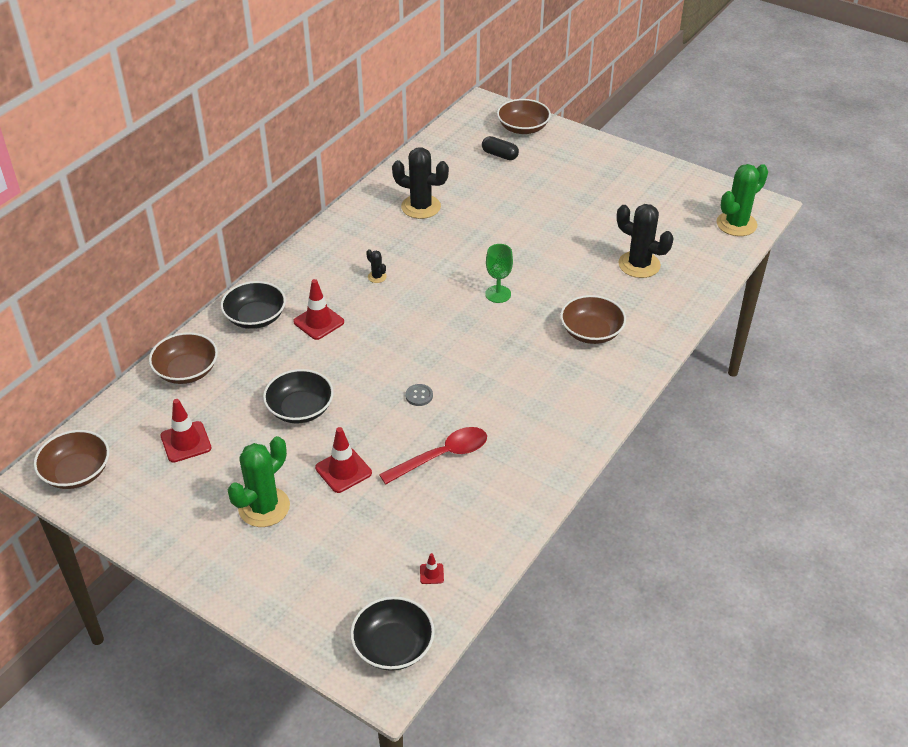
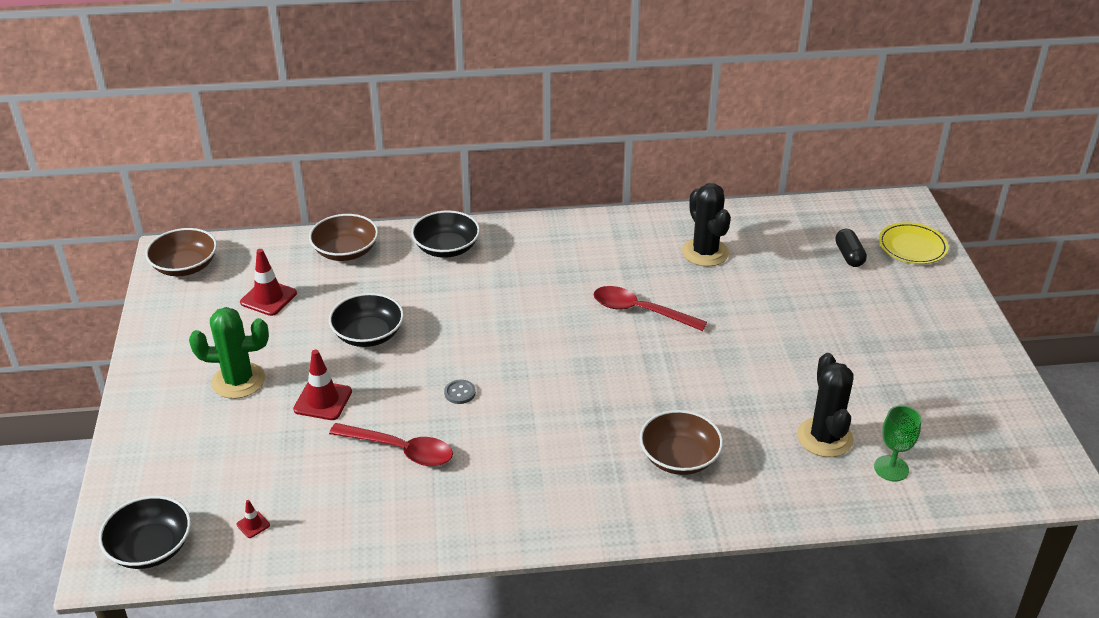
camera: 50 degrees right, 5 degrees down
red traffic cone [293,279,344,340] -> none
black cactus [366,249,387,283] -> none
green goblet [485,244,513,303] -> green goblet moved to [874,406,921,481]
brown bowl [497,99,551,134] -> yellow plate [879,222,948,264]
green cactus [717,164,768,236] -> none
none -> red spoon [593,286,707,331]

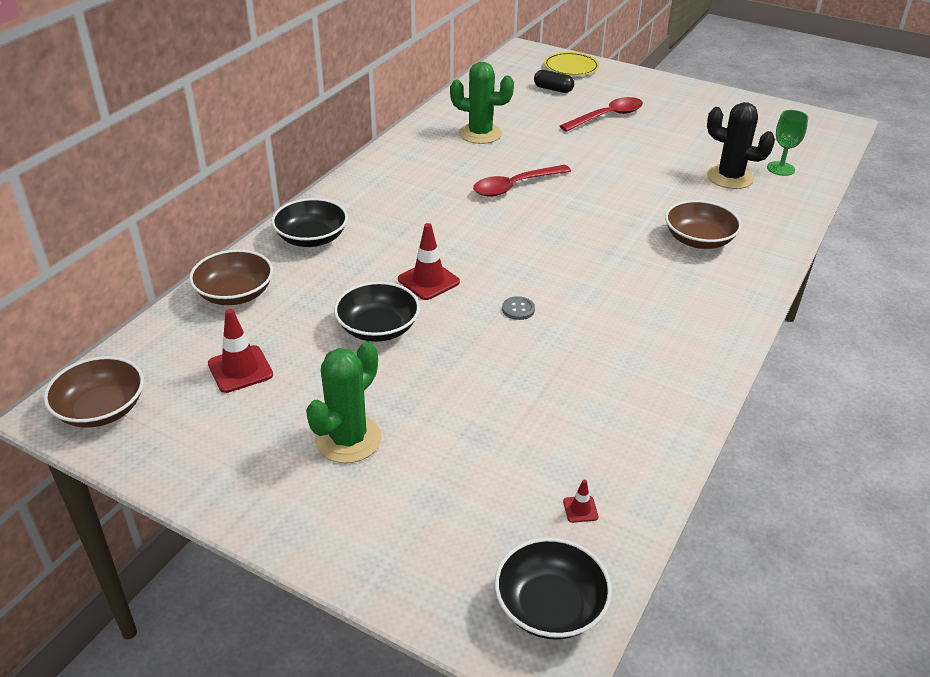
camera: 55 degrees left, 0 degrees up
red traffic cone [293,350,352,420] -> red traffic cone moved to [398,223,460,300]
red spoon [329,423,453,466] -> red spoon moved to [560,97,643,132]
black cactus [682,183,731,266] -> green cactus [450,62,514,144]

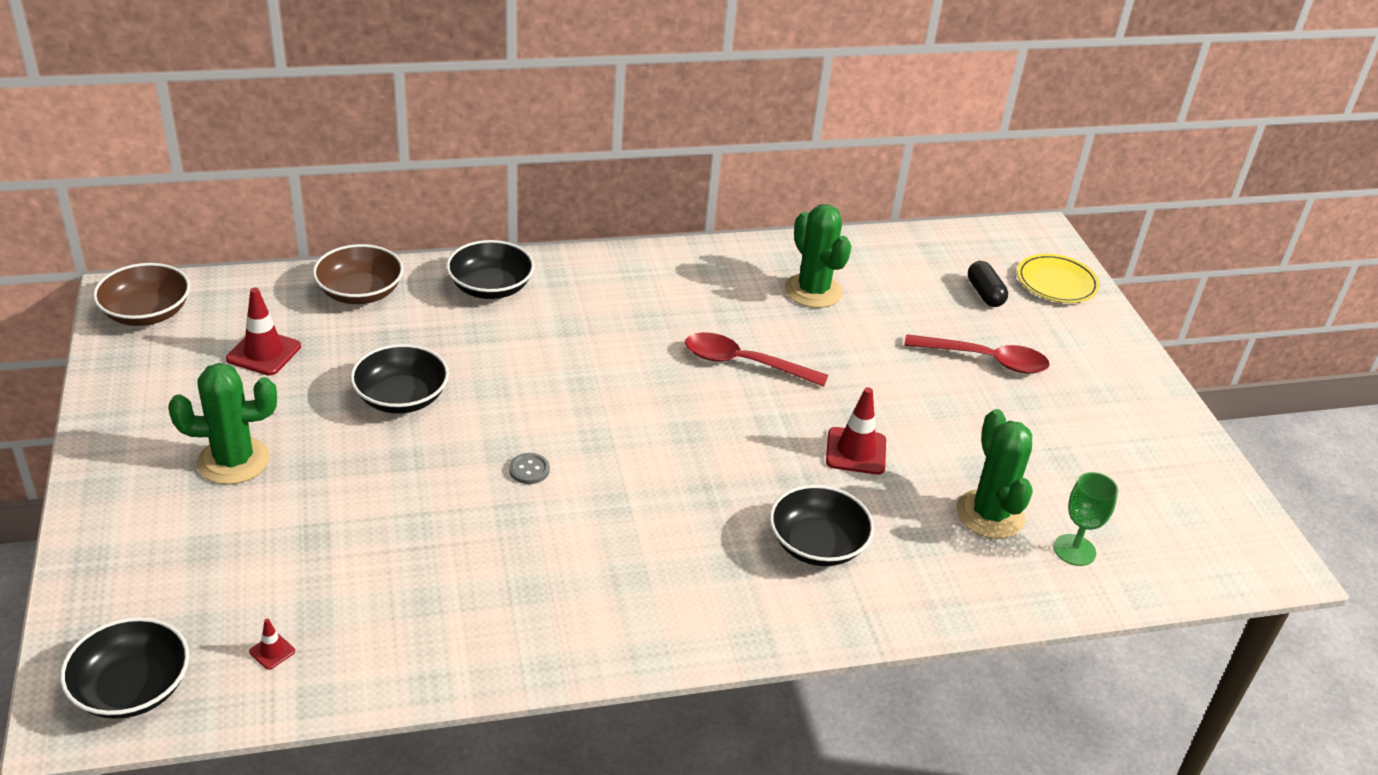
camera: 45 degrees right, 0 degrees up
red traffic cone [398,223,460,300] -> red traffic cone moved to [826,387,886,475]
brown bowl [665,200,742,249] -> black bowl [770,485,874,566]
black cactus [707,102,775,189] -> green cactus [956,409,1033,539]

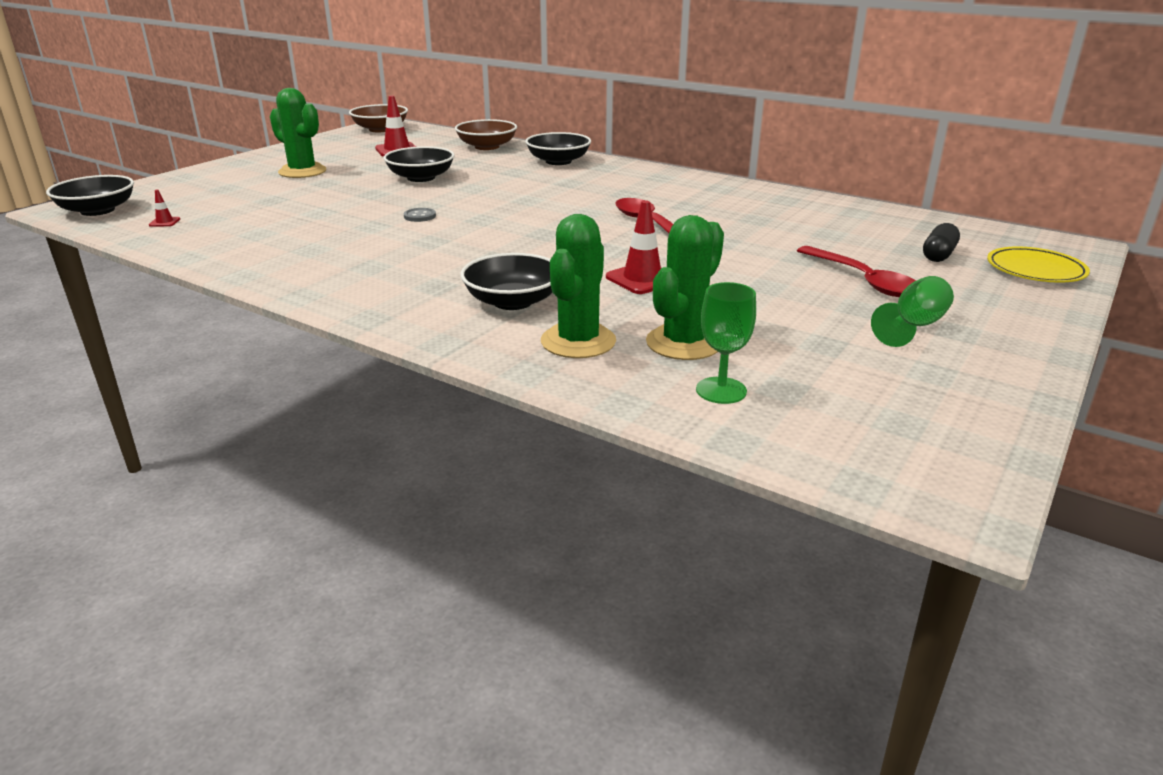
camera: 50 degrees right, 10 degrees down
green cactus [785,204,852,308] -> green cactus moved to [541,214,616,358]
none -> green goblet [871,276,954,347]

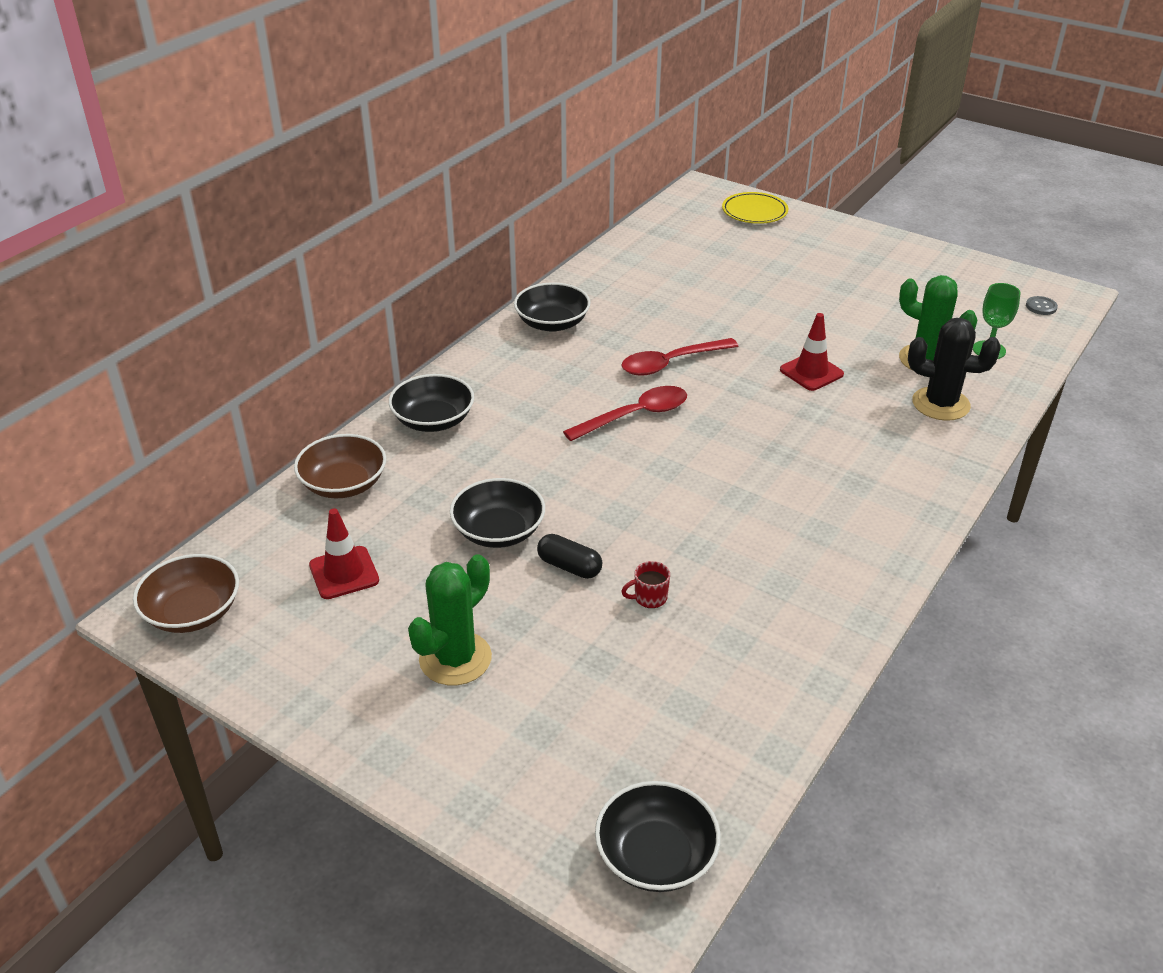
camera: 90 degrees left, 10 degrees up
red traffic cone [149,189,180,227] -> none
grey button [404,208,436,222] -> grey button moved to [1026,296,1058,315]
black bowl [460,253,552,310] -> black bowl moved to [514,282,590,332]
green cactus [541,214,616,358] -> black cactus [908,318,1001,421]
red spoon [797,246,916,297] -> red spoon moved to [563,386,687,441]
green goblet [871,276,954,347] -> none
black capsule [923,223,960,262] -> black capsule moved to [537,534,602,579]
none -> red mug [621,561,670,608]

